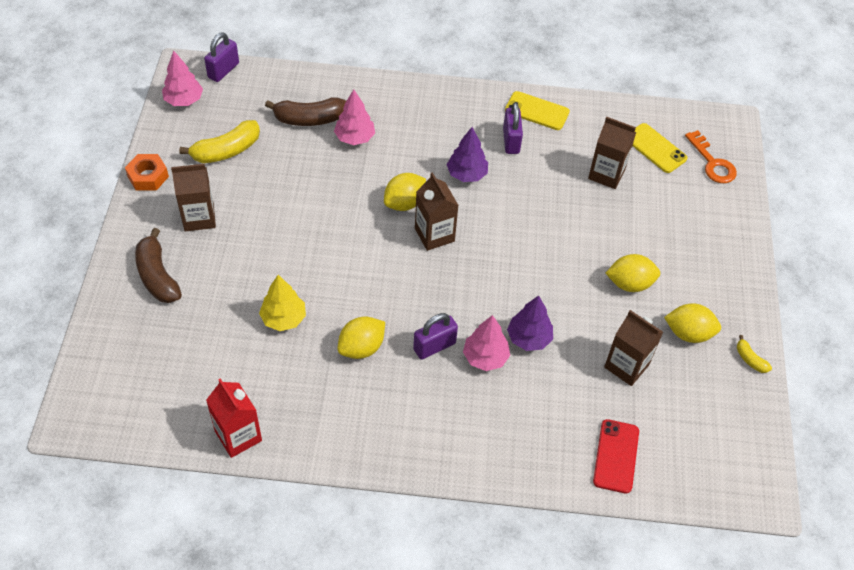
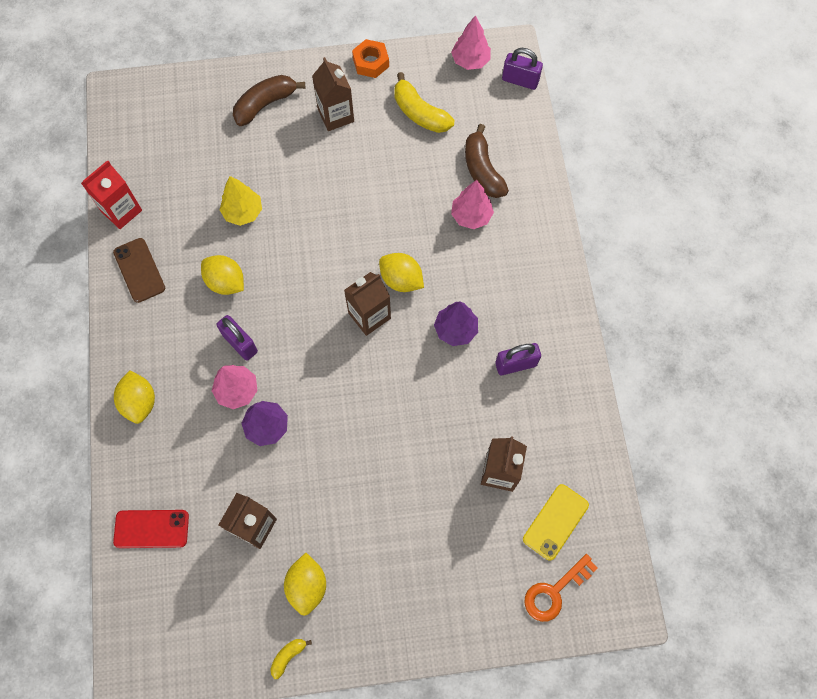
camera: 80 degrees right, 15 degrees up
yellow phone [505,91,570,130] -> none
yellow lemon [606,254,660,292] -> yellow lemon moved to [114,371,155,424]
none -> brown phone [113,238,165,303]

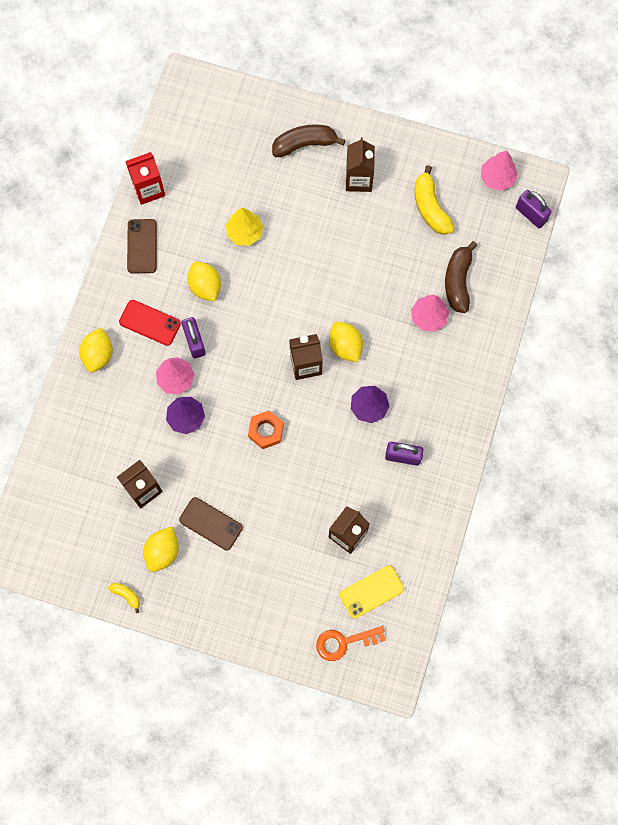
camera: 25 degrees right, 5 degrees up
red phone [113,510,189,548] -> red phone moved to [119,300,181,346]
yellow banana [270,639,312,679] -> yellow banana turned 60 degrees clockwise [108,583,140,613]
orange nut [352,39,389,78] -> orange nut moved to [248,411,284,449]
none -> brown phone [179,497,243,550]

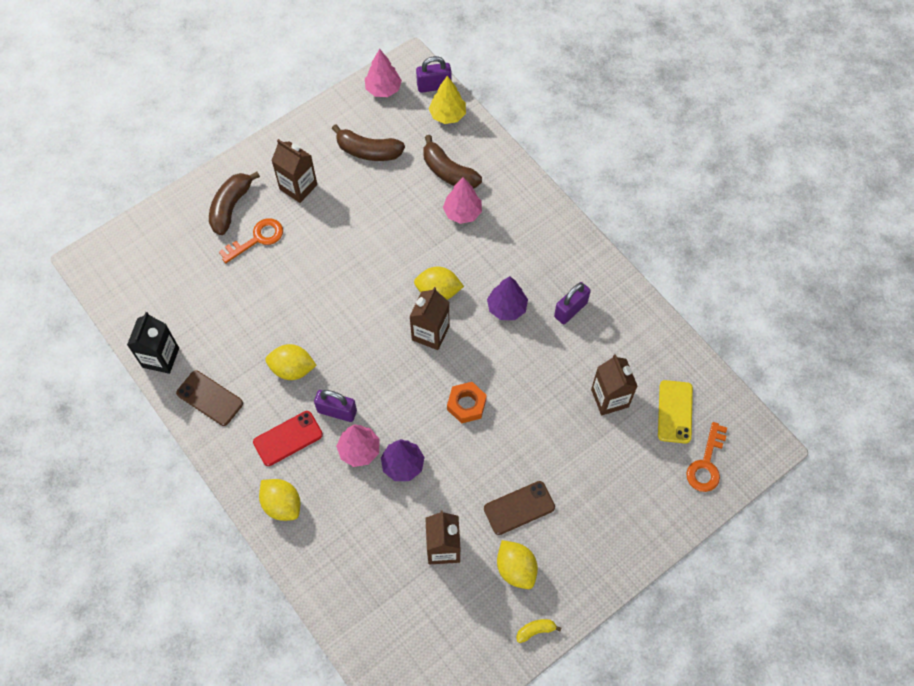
camera: 55 degrees left, 10 degrees down
red carton [125,152,165,205] -> black carton [127,312,179,374]
yellow tree [226,208,263,246] -> yellow tree moved to [429,76,466,124]
yellow banana [415,165,454,235] -> brown banana [332,124,405,161]
none -> orange key [219,218,283,263]

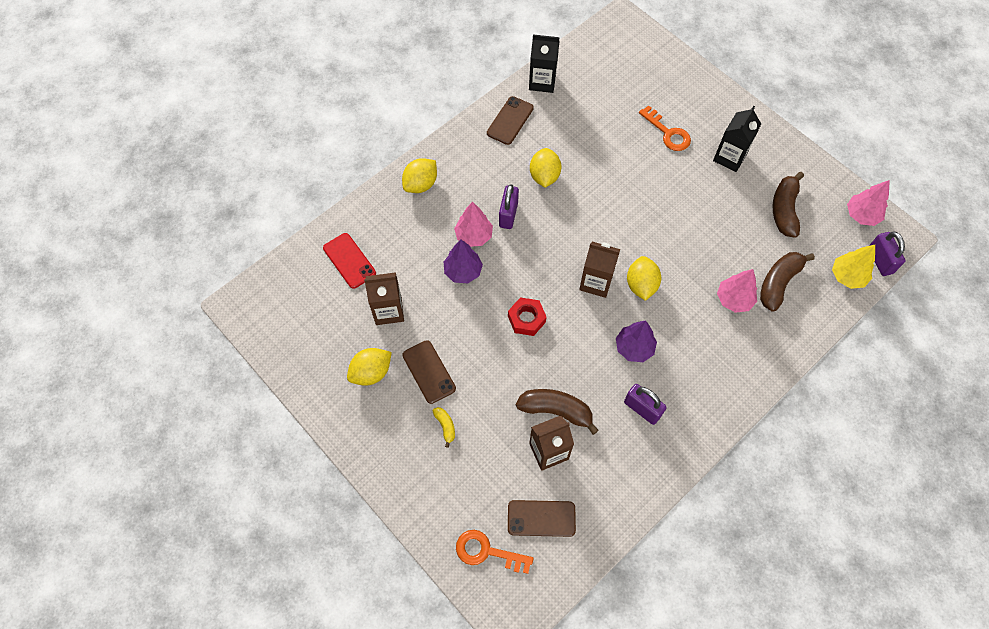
camera: 85 degrees right, 0 degrees up
brown banana [209,172,260,235] -> brown banana moved to [516,389,599,435]
red phone [253,411,323,466] -> red phone moved to [323,233,376,289]
brown carton [271,139,317,203] -> black carton [713,106,761,172]
orange nut [447,382,487,423] -> red nut [508,297,547,336]
yellow banana [516,619,561,643] -> yellow banana moved to [433,407,455,448]
yellow phone [658,380,693,444] -> brown phone [508,500,576,537]

